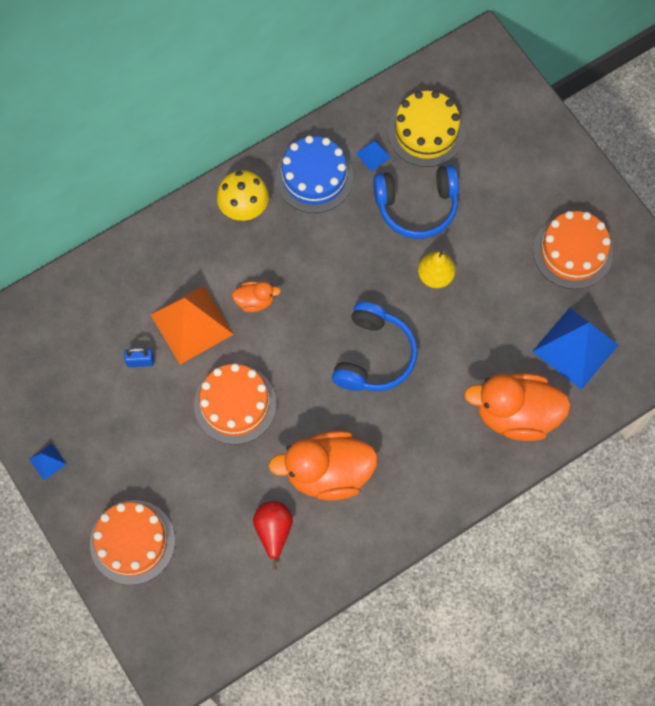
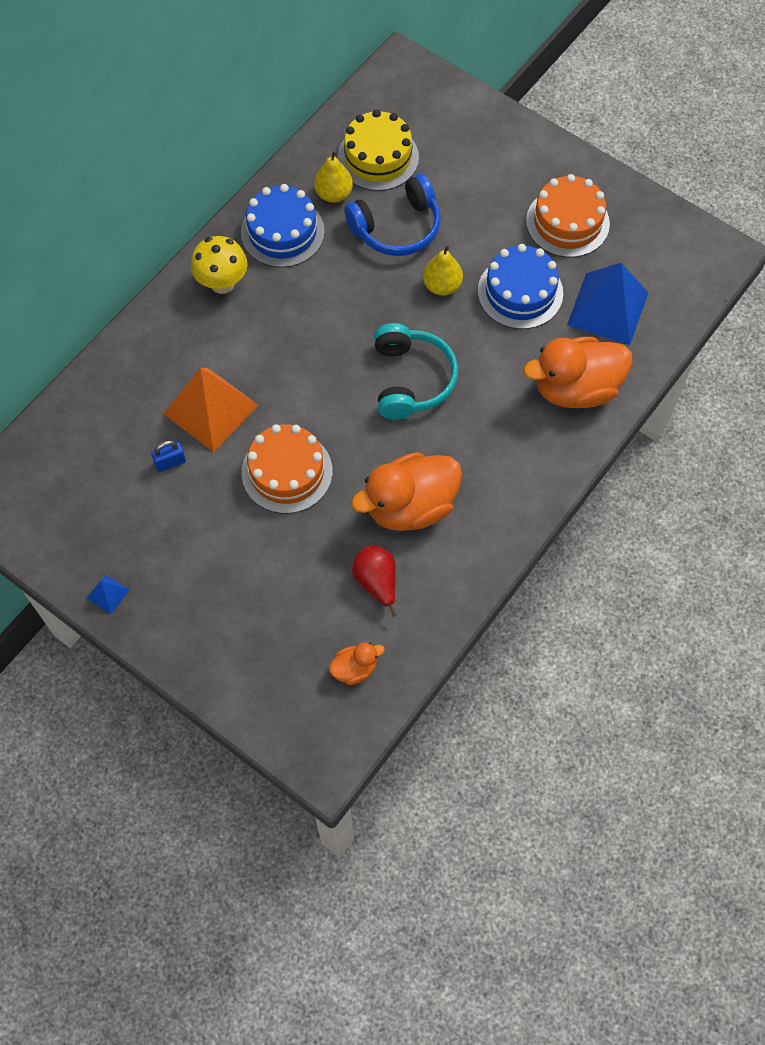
camera: 20 degrees left, 5 degrees down
orange cake [90,500,175,585] -> none
orange duck [232,281,281,312] -> orange duck moved to [329,643,385,685]
blue headphones [332,302,418,391] -> turquoise headphones [374,323,458,420]
blue pyramid [356,140,391,172] -> yellow pear [314,150,353,203]
none -> blue cake [478,244,563,329]

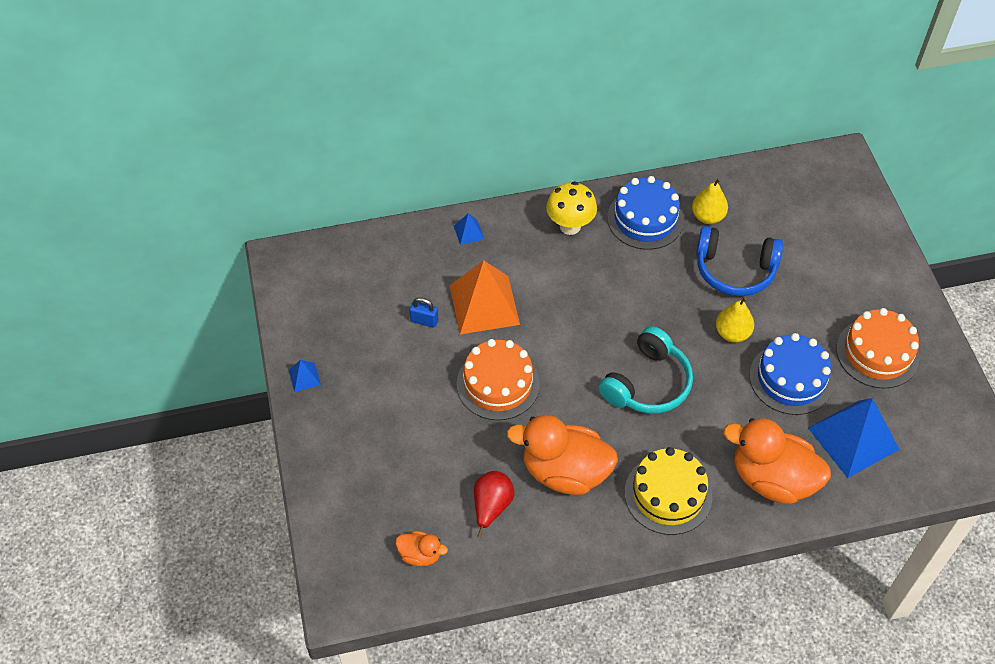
camera: 40 degrees right, 10 degrees down
yellow cake [337,109,419,191] -> yellow cake moved to [625,447,712,535]
none -> blue pyramid [454,213,484,245]

